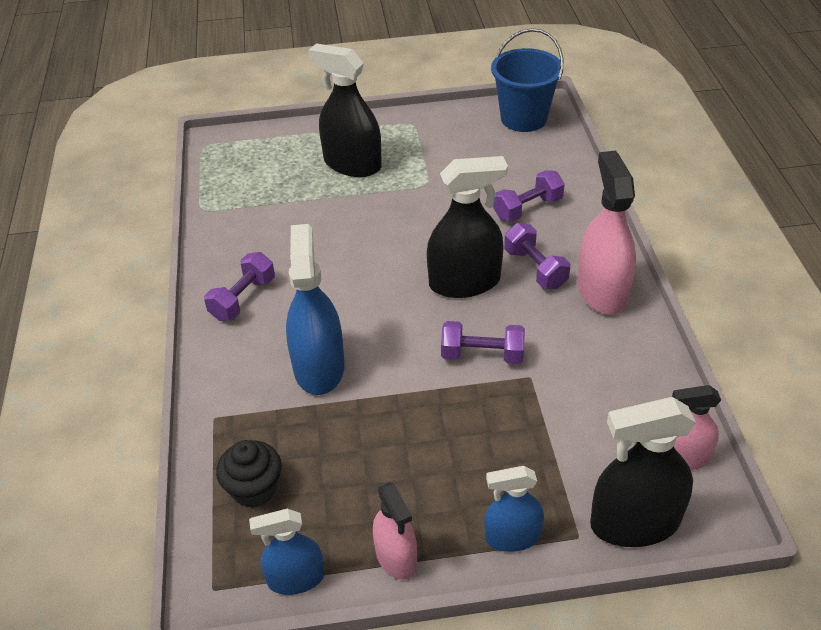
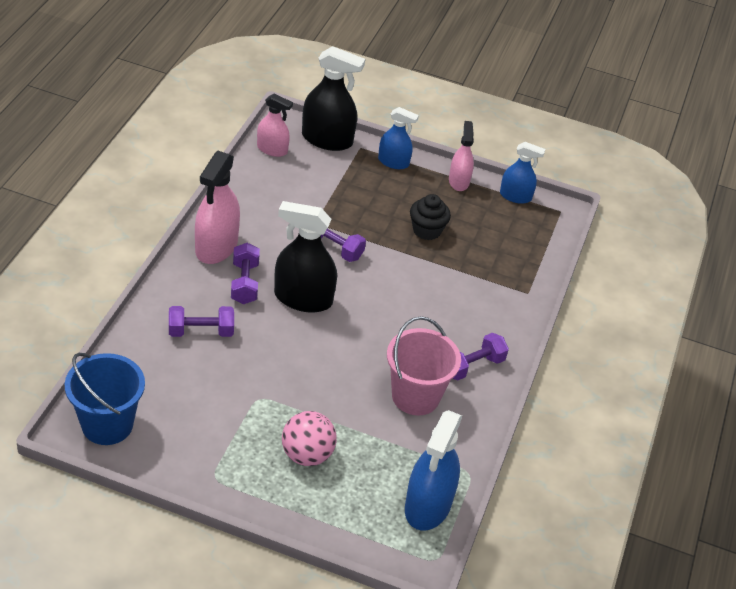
camera: 160 degrees left, 0 degrees up
black cupcake [216,440,282,508] -> black cupcake moved to [410,194,451,240]
blue spray bottle [286,224,345,395] -> blue spray bottle moved to [405,410,462,531]
black spray bottle [309,43,382,177] -> pink ball [282,411,337,466]
none -> pink bucket [387,316,461,415]

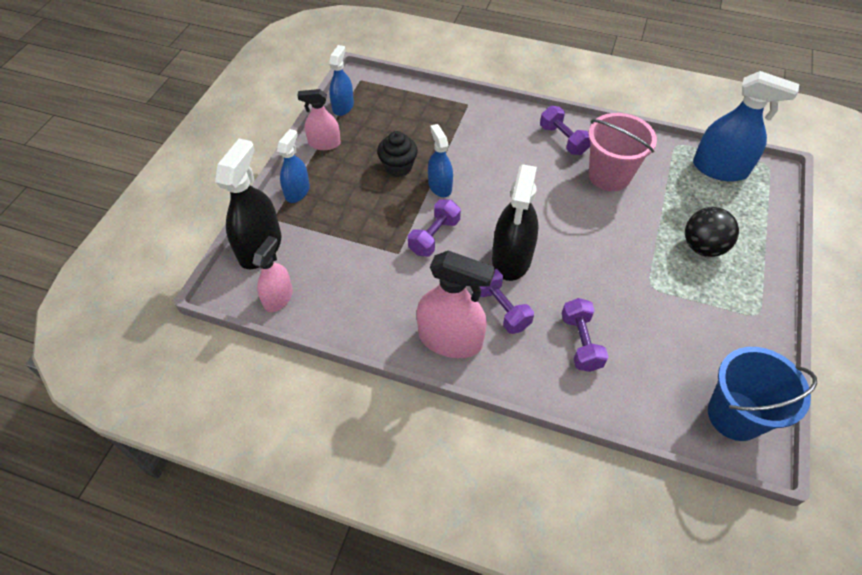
camera: 85 degrees left, 10 degrees up
purple dumbbell [231,243,260,304] -> purple dumbbell turned 60 degrees clockwise [479,269,534,334]
pink ball [282,411,337,466] -> black ball [685,207,739,257]
none -> blue spray bottle [428,124,453,197]

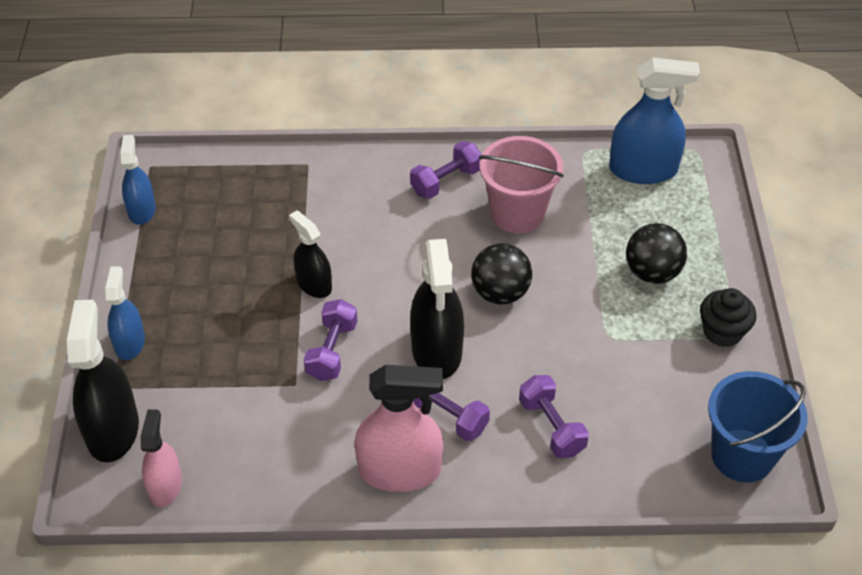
camera: 20 degrees left, 5 degrees down
pink spray bottle [297,89,341,150] -> none
black cupcake [377,131,418,177] -> black cupcake moved to [700,288,757,347]
blue spray bottle [428,124,453,197] -> black spray bottle [289,211,332,298]
purple dumbbell [540,106,591,155] -> purple dumbbell turned 75 degrees counterclockwise [410,141,481,199]
none -> black ball [471,243,532,305]

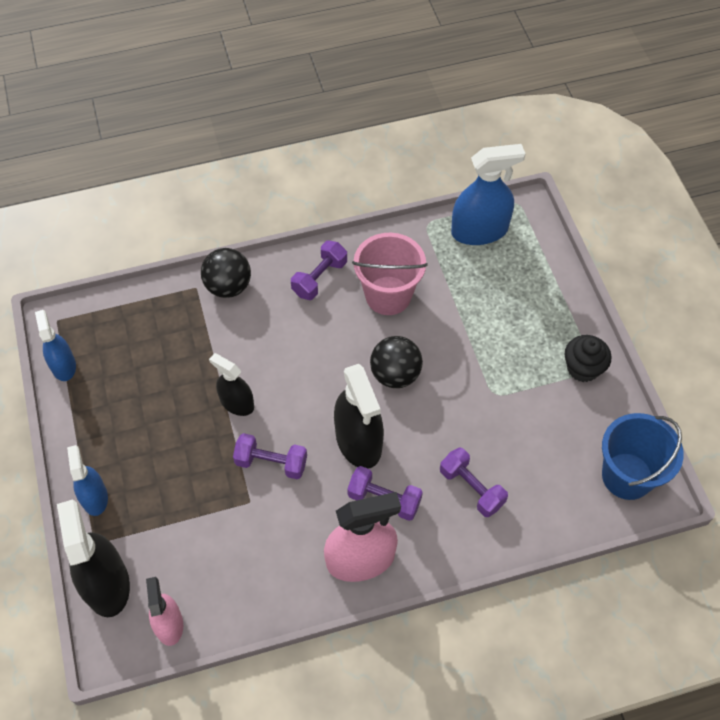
camera: 15 degrees left, 10 degrees up
purple dumbbell [304,299,357,381] -> purple dumbbell turned 75 degrees counterclockwise [233,433,307,479]
black ball [626,223,687,284] -> black ball moved to [201,248,251,298]

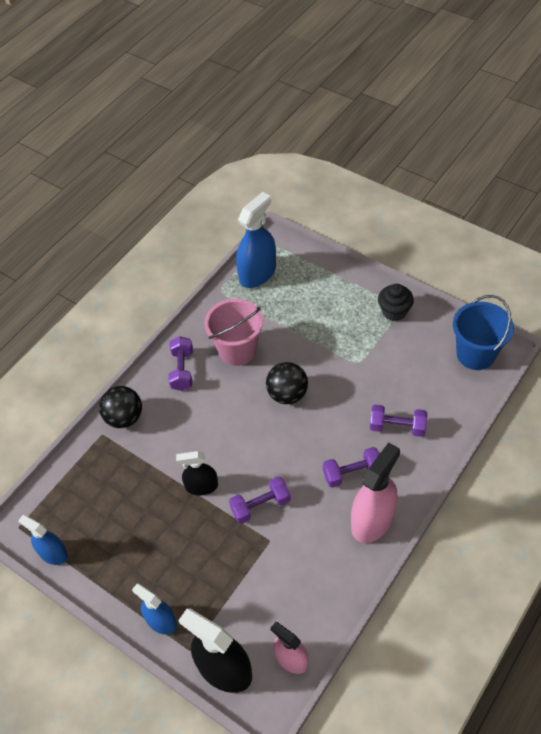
camera: 35 degrees left, 5 degrees down
black spray bottle [334,364,384,468] -> none

